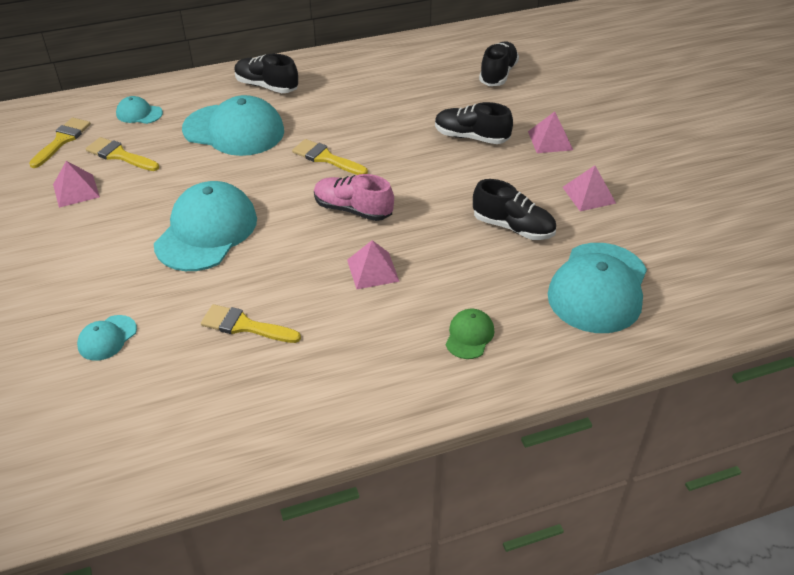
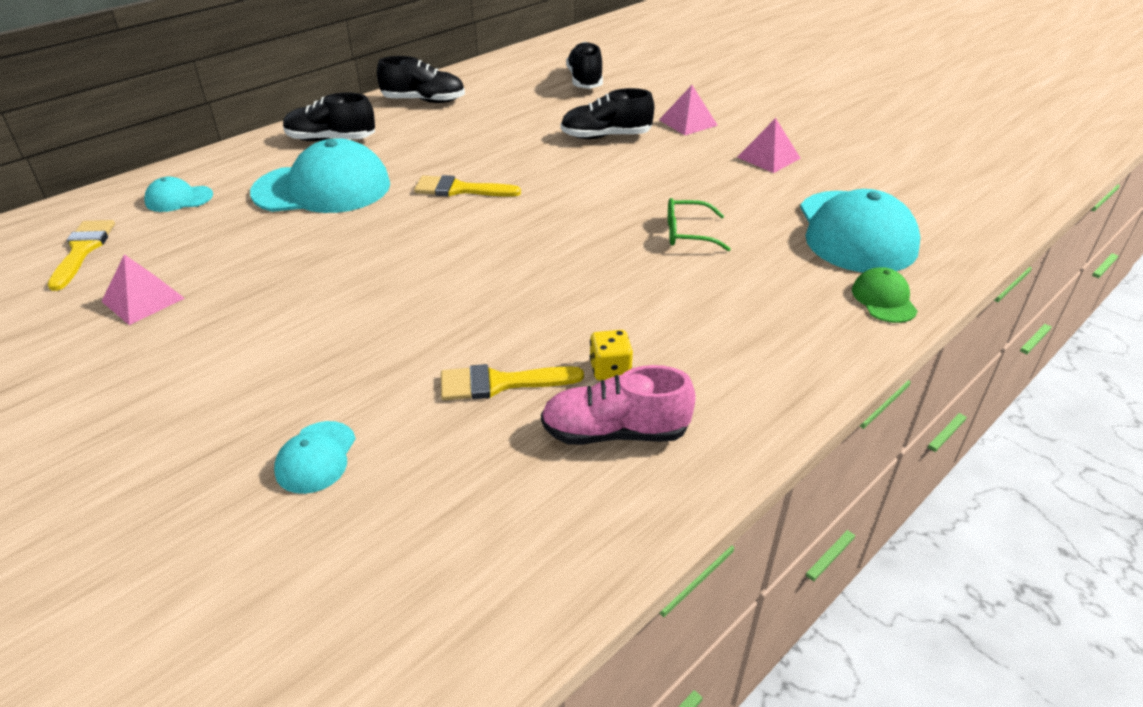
camera: 25 degrees left, 5 degrees down
yellow brush [86,137,159,171] -> none
turquoise cap [154,181,257,271] -> none
pink shoe [314,174,394,221] -> pink shoe moved to [541,365,696,445]
pink pyramid [347,240,400,289] -> none
green cap [446,309,494,359] -> green cap moved to [852,267,918,323]
black shoe [473,179,556,240] -> black shoe moved to [377,56,465,103]
none -> yellow dice [590,330,633,380]
none -> green glasses [668,198,731,251]

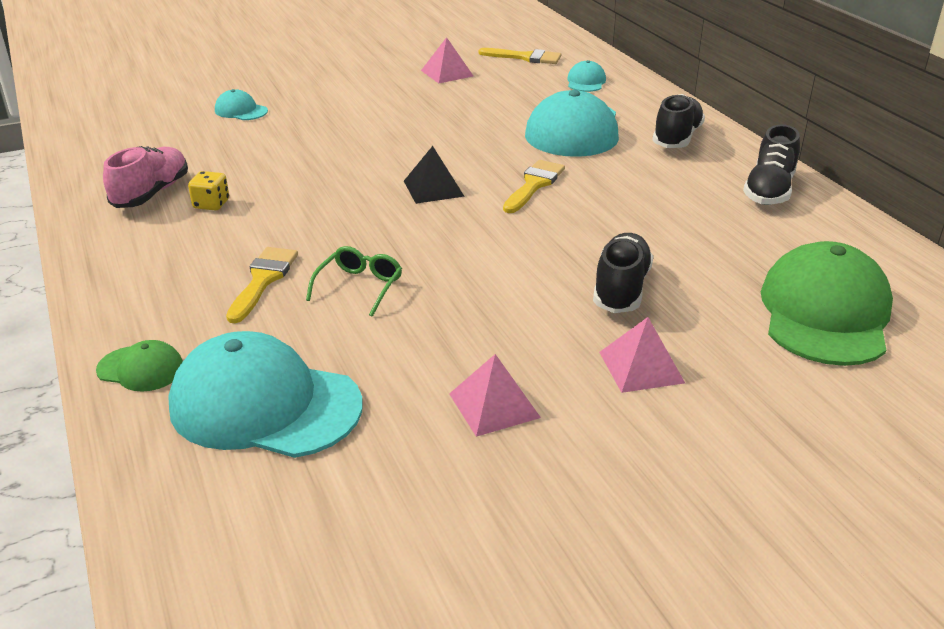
camera: 110 degrees right, 5 degrees down
yellow brush [441,364,584,400] -> yellow brush moved to [226,247,298,323]
black shoe [566,42,603,89] -> green cap [761,241,893,366]
none -> black pyramid [404,146,465,204]

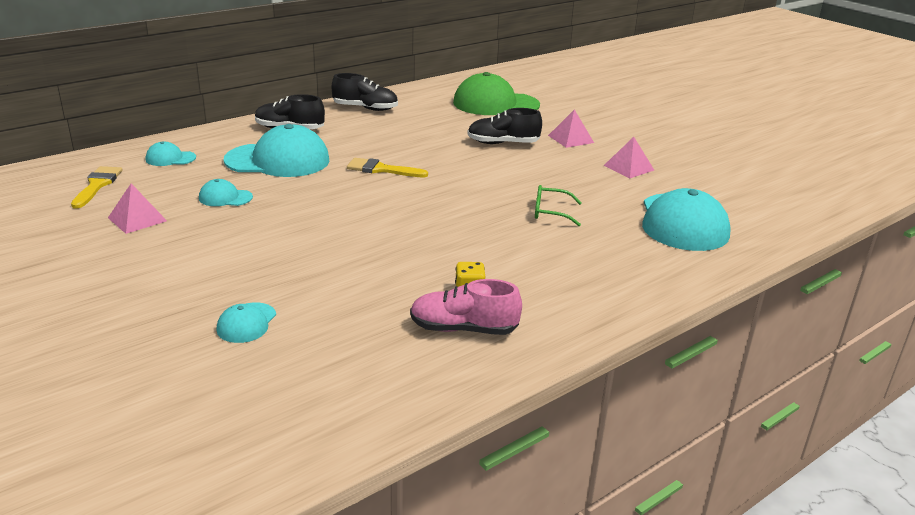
camera: 105 degrees left, 5 degrees down
green cap [96,340,183,392] -> none
yellow brush [226,247,298,323] -> none
black pyramid [404,146,465,204] -> none
none -> turquoise cap [199,179,253,206]

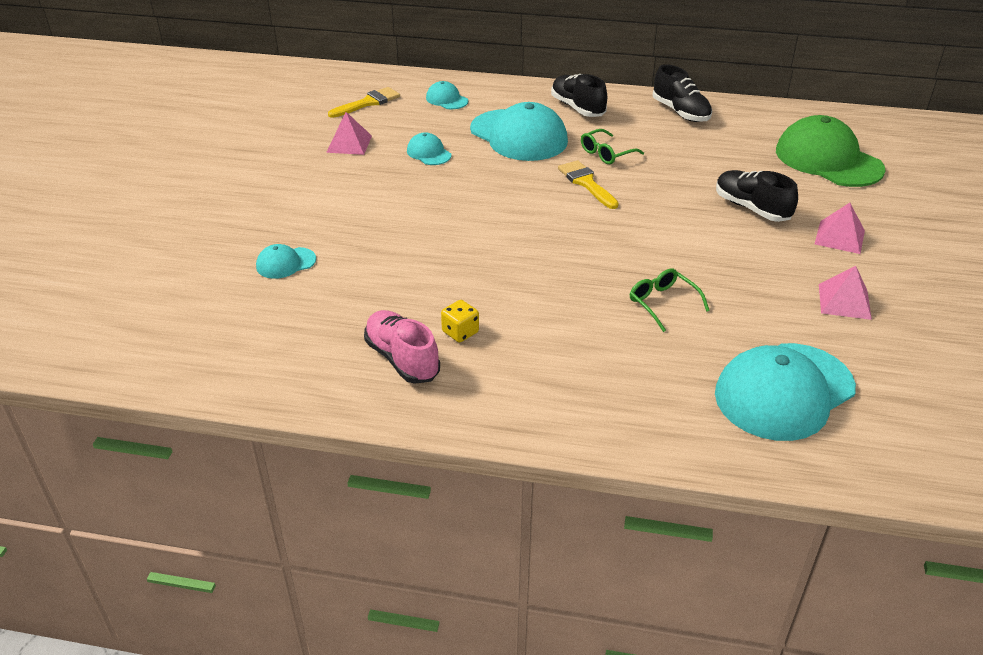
camera: 50 degrees right, 10 degrees up
none -> green glasses [581,129,644,164]

